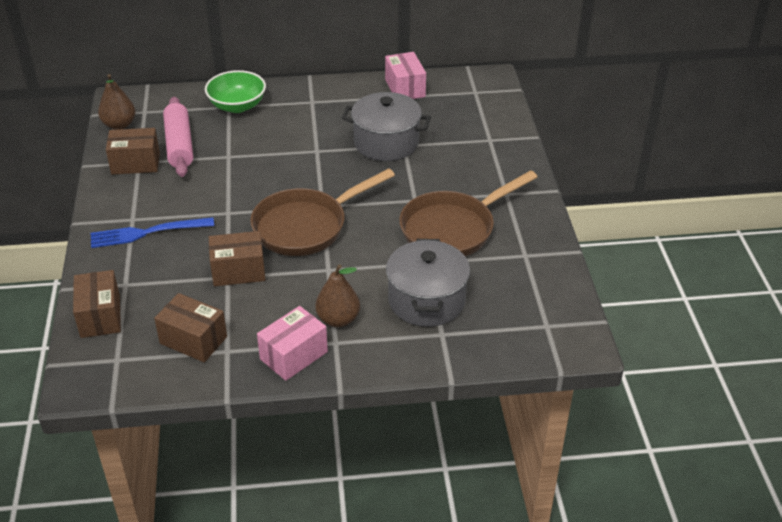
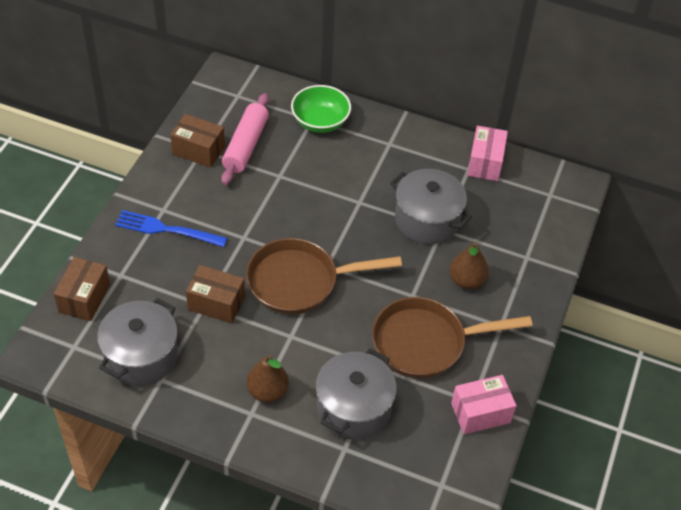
camera: 25 degrees right, 10 degrees up
brown pear [98,74,135,130] -> brown pear moved to [450,242,489,289]
brown box [154,293,227,362] -> grey pot [97,298,178,386]
pink box [257,306,328,381] -> pink box moved to [451,375,516,434]

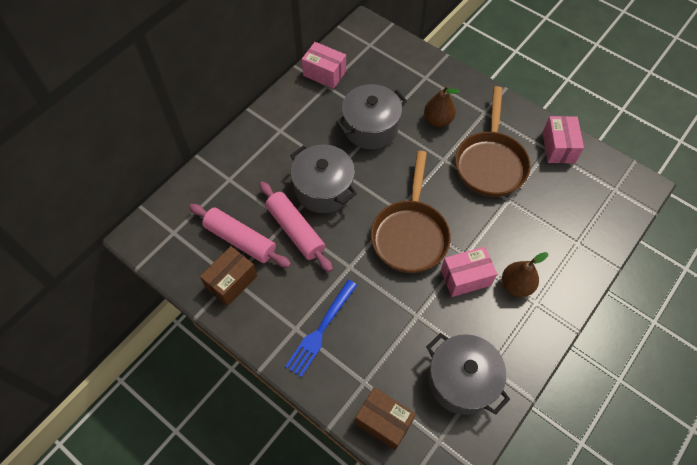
camera: 70 degrees left, 10 degrees up
brown box [186,265,245,323] -> none
green bowl [291,85,351,133] -> none
grey pot [315,349,397,440] -> grey pot moved to [290,144,357,213]
none -> pink rolling pin [260,182,333,272]
none -> pink box [441,247,497,297]

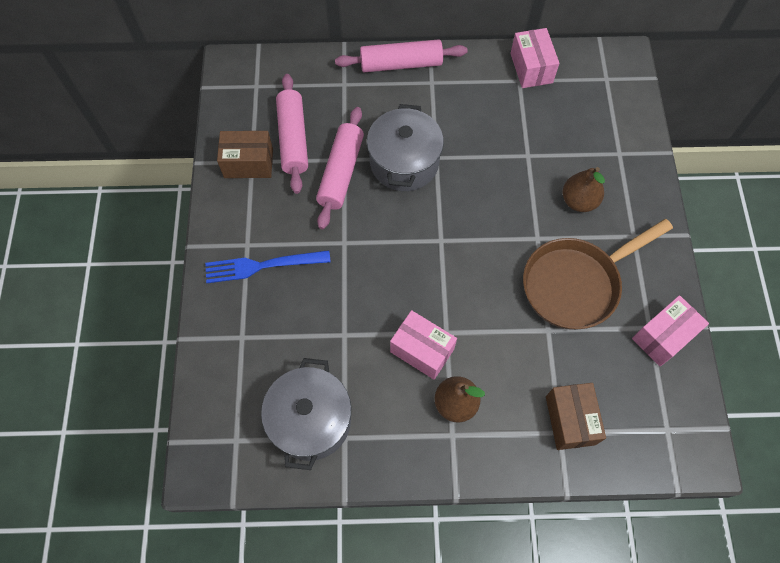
camera: 50 degrees right, 5 degrees up
grey pot [336,84,407,149] -> none
brown box [355,387,416,450] -> brown box moved to [546,383,606,450]
brown pan [371,151,451,273] -> none
none -> pink rolling pin [335,39,468,72]

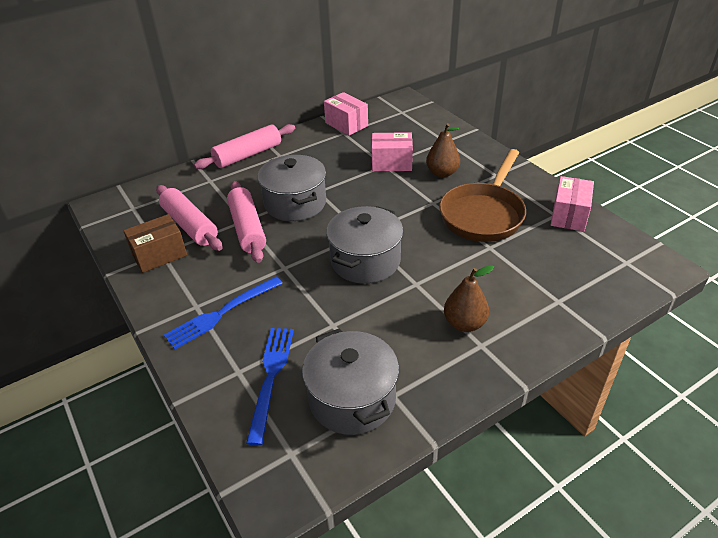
camera: 30 degrees left, 25 degrees down
pink box [390,310,457,380] -> pink box moved to [372,132,413,171]
brown box [546,383,606,450] -> none
none -> blue fork [246,328,294,446]
none -> grey pot [326,206,403,284]

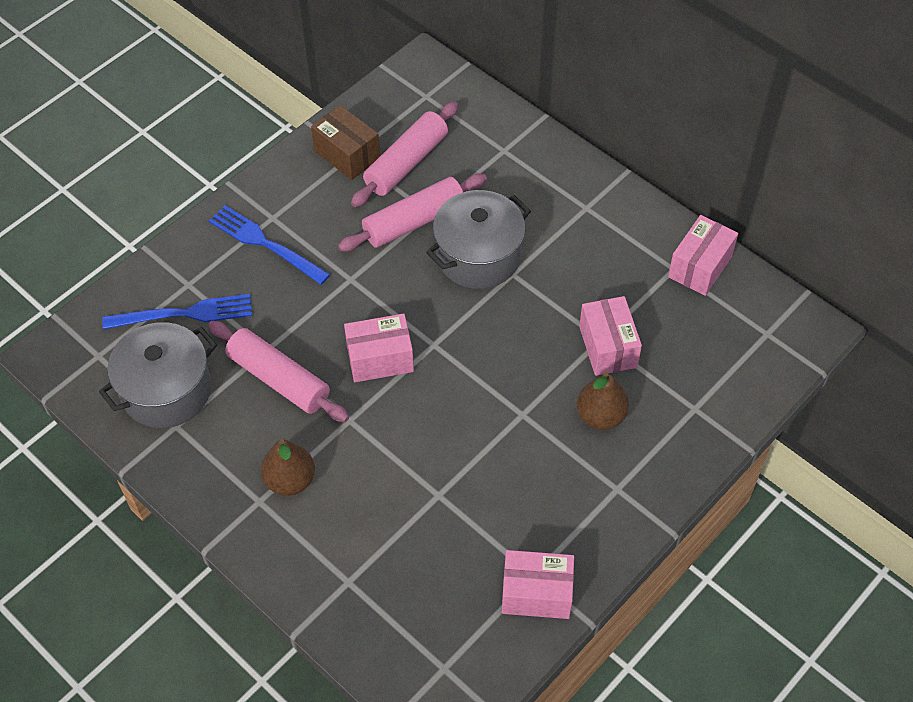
camera: 75 degrees right, 15 degrees up
pink rolling pin [194,124,295,169] -> pink rolling pin moved to [208,321,349,422]
grey pot [326,206,403,284] -> pink box [344,314,414,382]
brown pan [439,149,526,242] -> none

